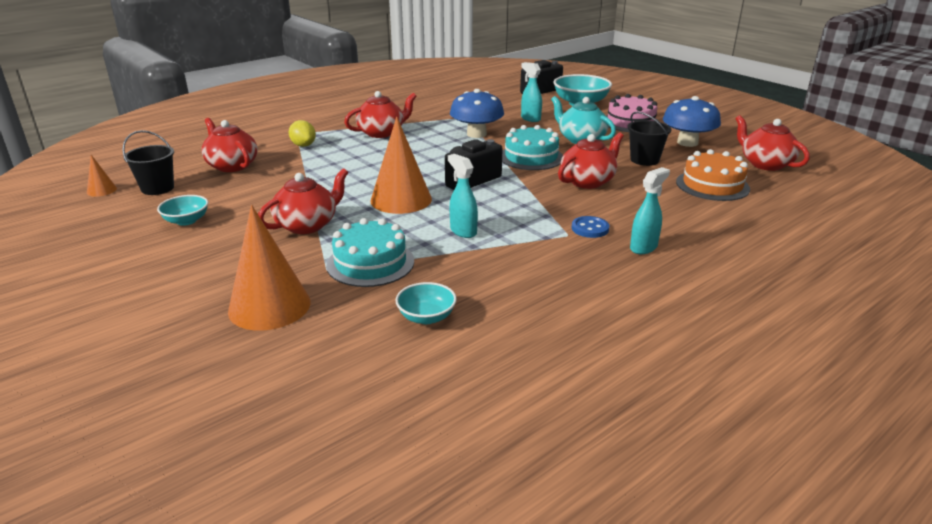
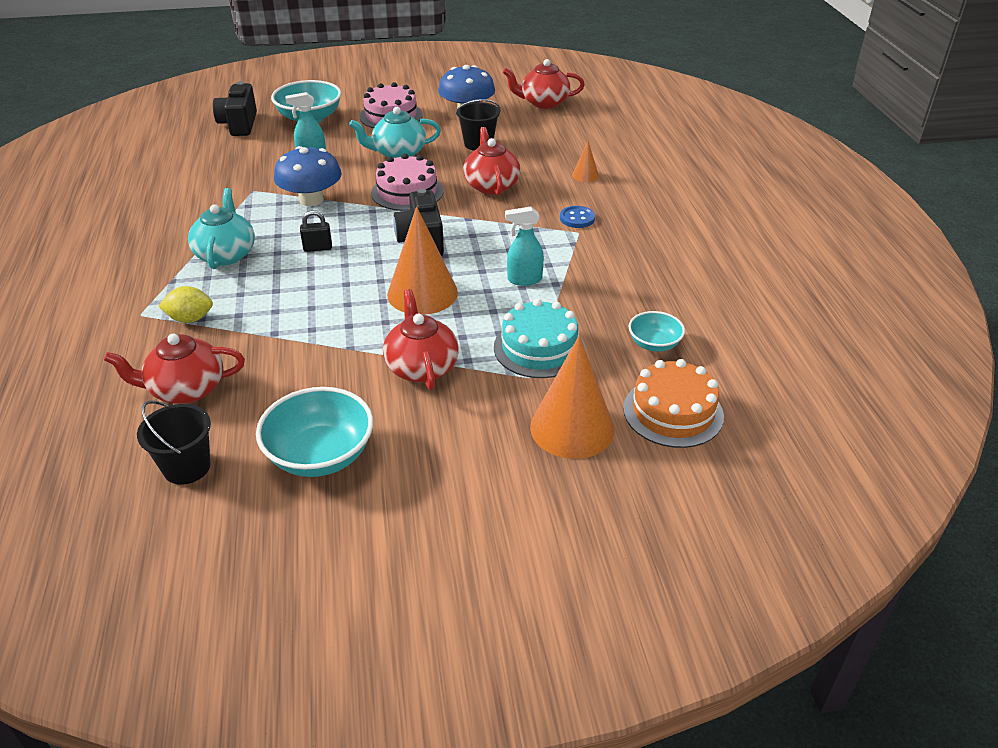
camera: 60 degrees left, 10 degrees up
orange cone [87,155,117,197] -> orange cone moved to [572,141,599,182]
turquoise bowl [157,195,208,226] -> turquoise bowl [256,387,373,477], size x1.77
red teapot [344,91,417,138] -> turquoise teapot [188,188,255,269]
turquoise cake [502,125,563,170] -> pink cake [371,153,444,211]
turquoise spray bottle [630,167,670,254] -> none
orange cake [676,149,750,201] -> orange cake moved to [623,359,724,448]
none -> black padlock [300,210,332,252]

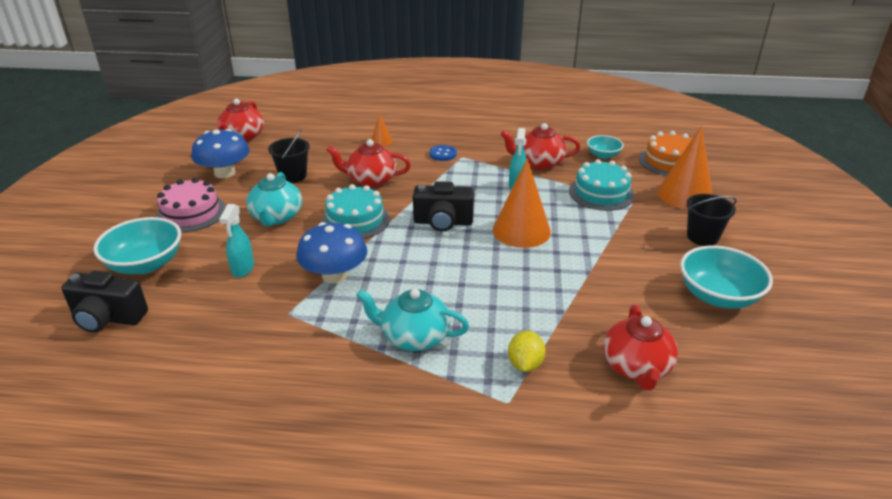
camera: 75 degrees left, 5 degrees down
black bucket [137,401,211,485] -> black bucket moved to [686,194,737,246]
black padlock [300,210,332,252] -> none
pink cake [371,153,444,211] -> turquoise cake [321,184,390,239]
red teapot [383,289,459,390] -> red teapot moved to [501,123,580,170]

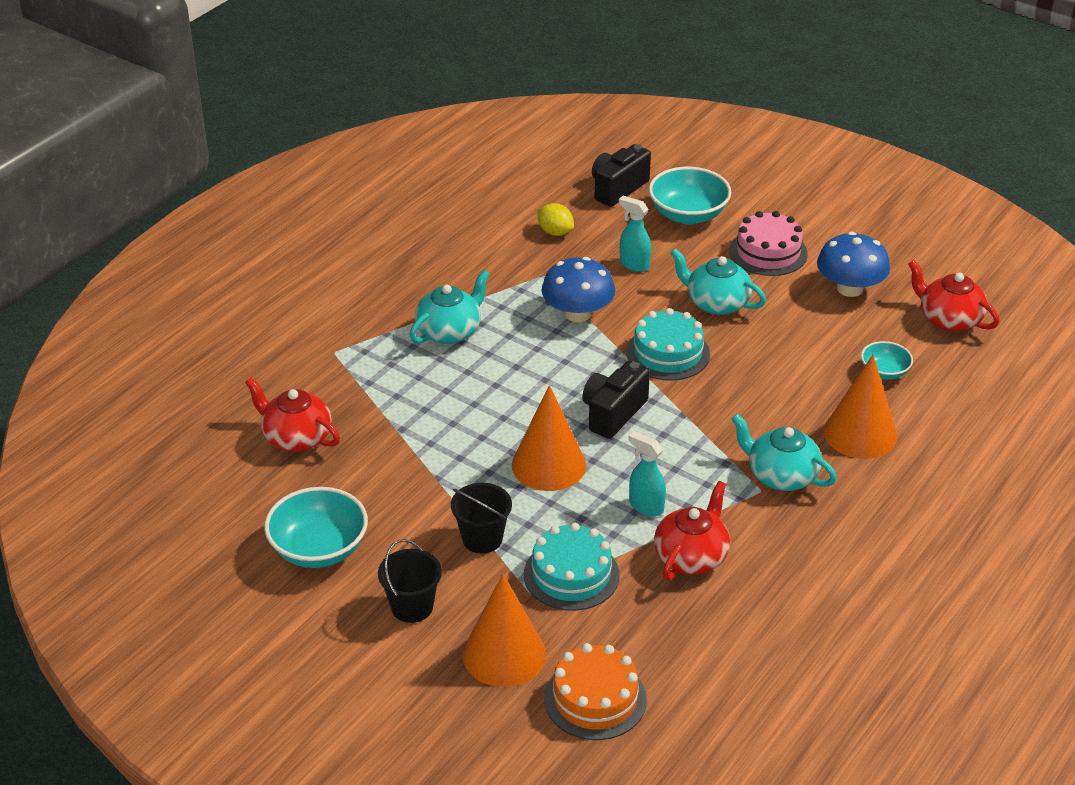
camera: 120 degrees right, 5 degrees up
black bucket [268,130,310,183] -> black bucket moved to [451,483,512,554]
red teapot [327,139,411,187] -> none
orange cone [371,114,392,146] -> orange cone [823,355,897,459], size x2.17
blue button [429,145,457,161] -> turquoise teapot [731,414,837,491]
yellow lemon [508,331,546,372] -> yellow lemon moved to [537,203,574,236]
turquoise bowl [587,135,624,159] -> turquoise bowl moved to [861,341,913,380]

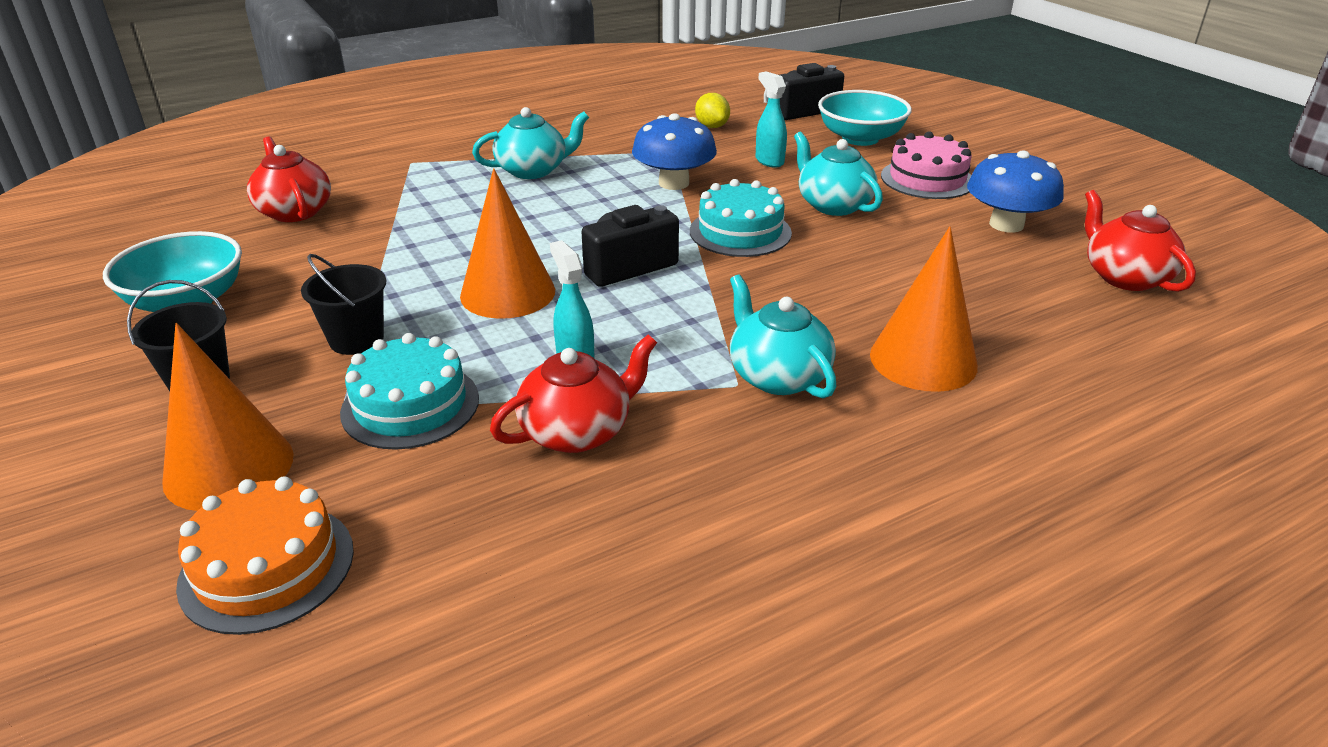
camera: 25 degrees right, 5 degrees down
turquoise bowl [861,341,913,380] -> none

